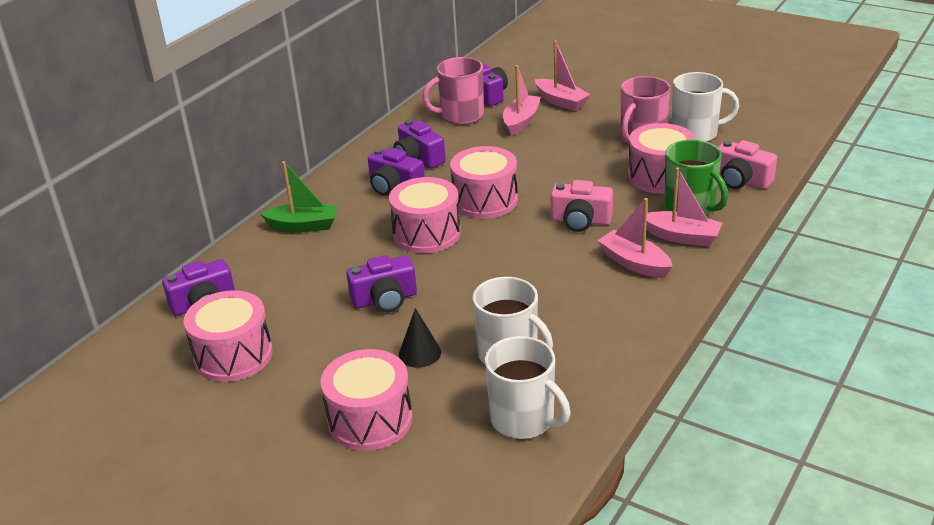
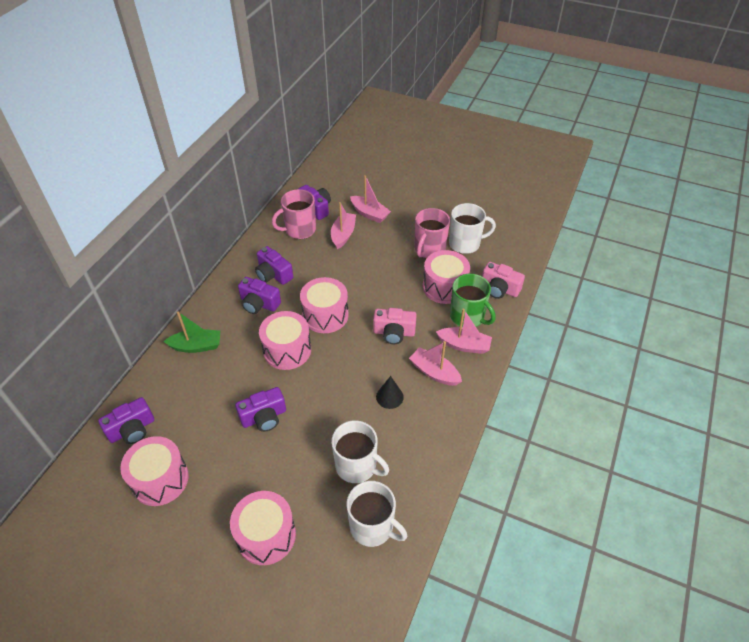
camera: 10 degrees left, 15 degrees up
black cone [399,308,441,368] -> black cone moved to [376,376,404,409]

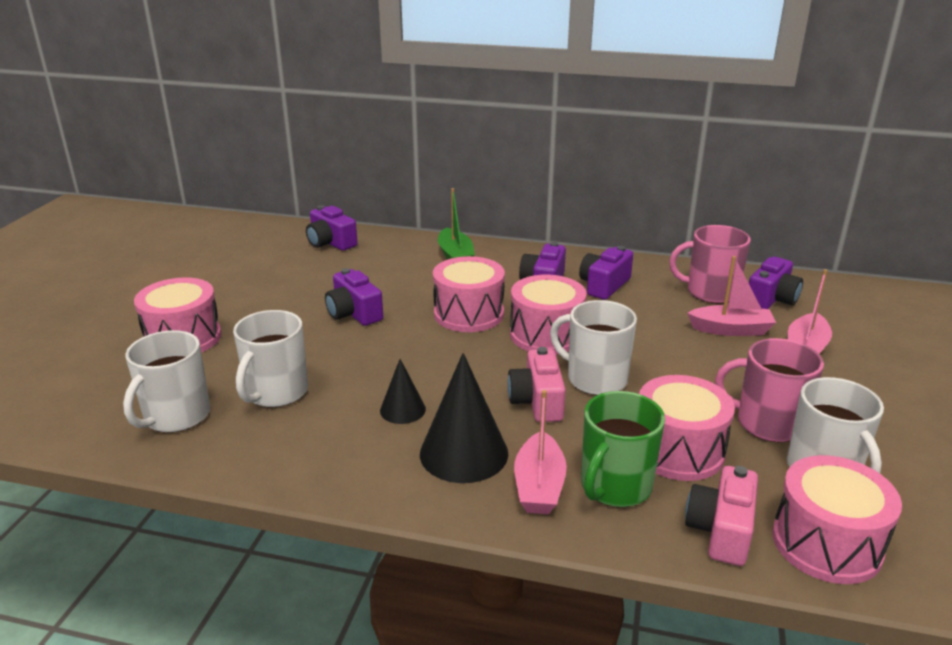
camera: 80 degrees right, 20 degrees down
pink drum [120,436,189,506] -> pink drum moved to [772,455,902,584]
pink mug [272,189,316,239] -> pink mug turned 45 degrees counterclockwise [669,225,751,303]
pink boat [409,341,462,386] -> black cone [420,353,508,483]
none -> white mug [550,300,637,395]

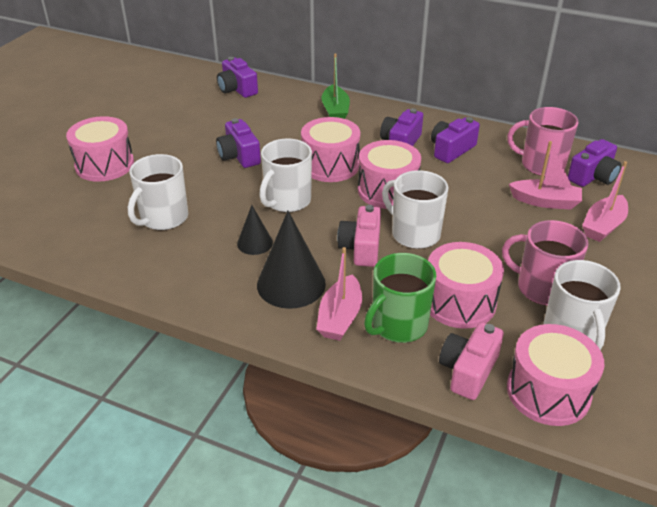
camera: 10 degrees right, 10 degrees up
white mug [123,330,210,433] -> white mug moved to [259,139,312,213]

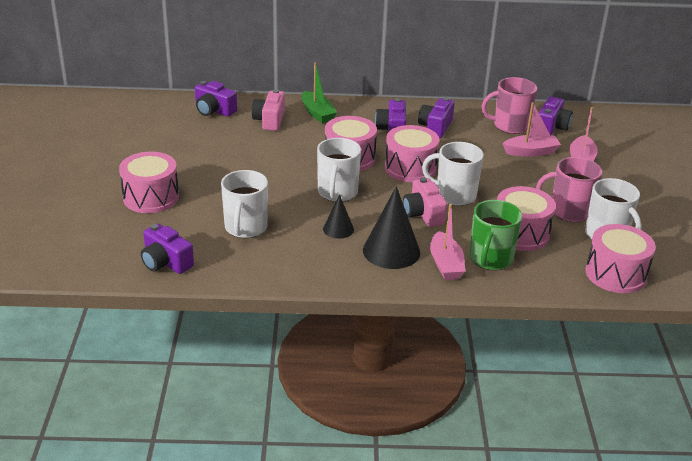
camera: 25 degrees left, 5 degrees down
purple camera [216,118,261,168] -> purple camera moved to [141,224,194,274]
pink camera [439,322,504,400] -> pink camera moved to [252,89,285,131]

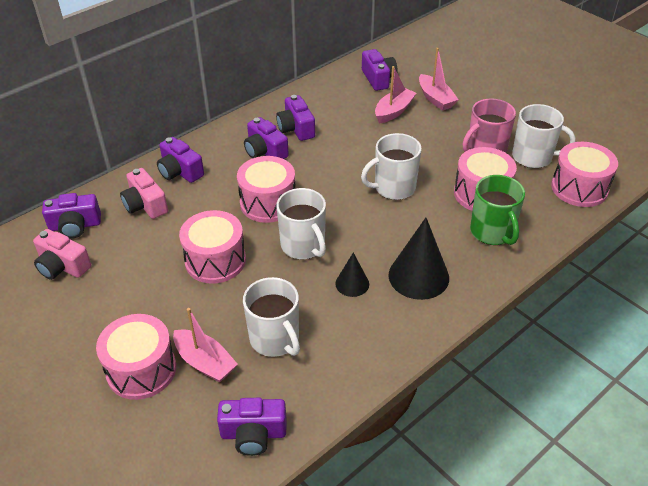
camera: 40 degrees left, 10 degrees up
green boat [302,62,337,123] -> purple camera [157,137,204,183]
pink drum [385,125,439,182] -> pink drum moved to [179,210,246,284]
pink camera [403,177,447,227] -> pink camera moved to [33,229,91,280]
pink boat [430,204,465,280] -> pink boat moved to [173,308,238,383]
pink mug [482,77,537,134] -> none

